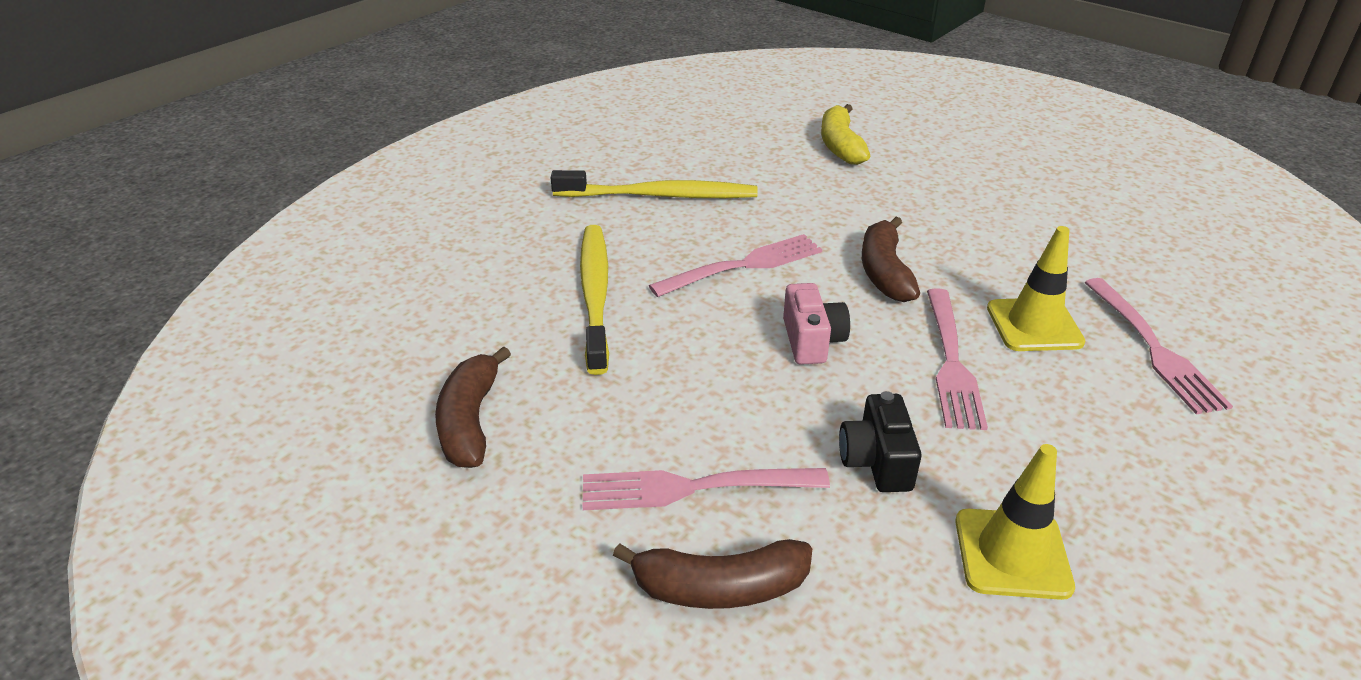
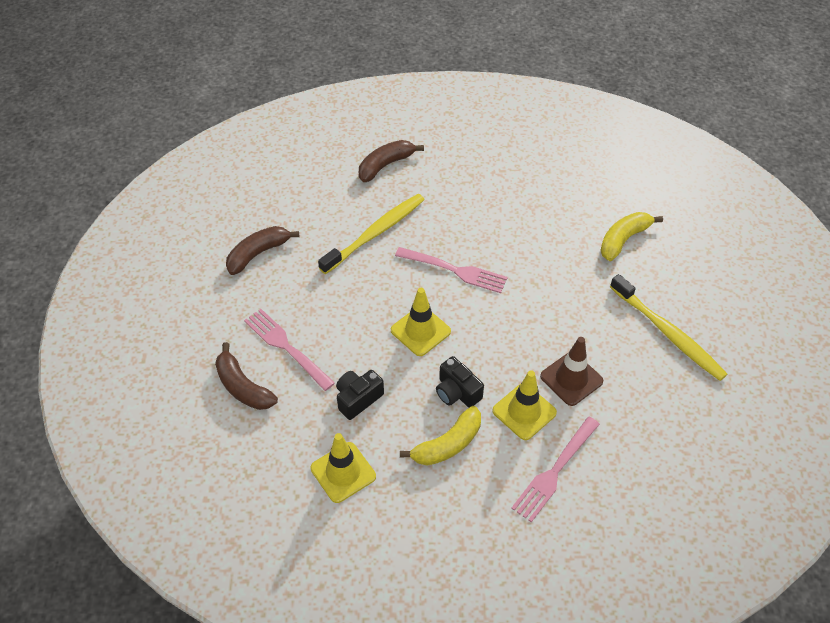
camera: 50 degrees right, 15 degrees up
yellow toothbrush [551,170,758,198] -> yellow toothbrush moved to [610,274,728,381]
pink camera [783,283,850,365] -> yellow traffic cone [391,288,451,356]
brown banana [862,217,920,302] -> brown banana moved to [359,140,424,182]
pink fork [927,288,988,430] -> black camera [436,356,484,408]
none -> yellow banana [400,406,481,466]
none -> brown traffic cone [540,337,603,406]

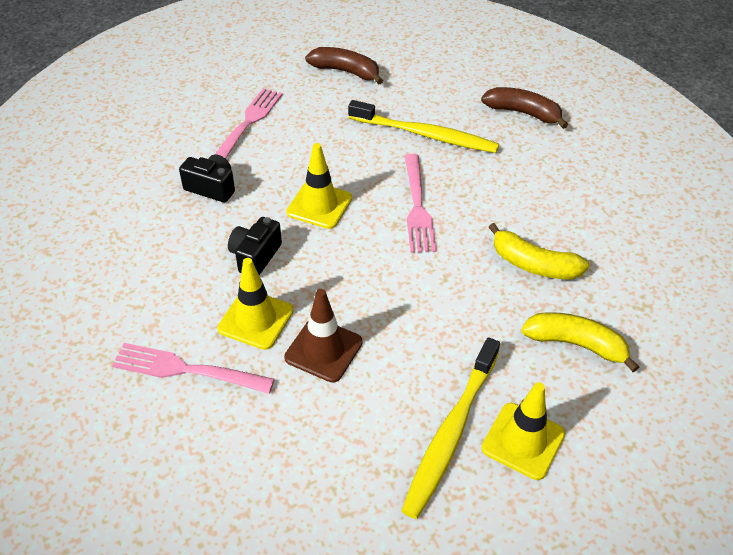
camera: 65 degrees right, 5 degrees down
brown banana [215,342,278,410] -> none
yellow traffic cone [310,433,376,503] -> yellow traffic cone moved to [482,382,566,480]
yellow banana [400,406,481,466] -> yellow banana moved to [489,223,589,279]

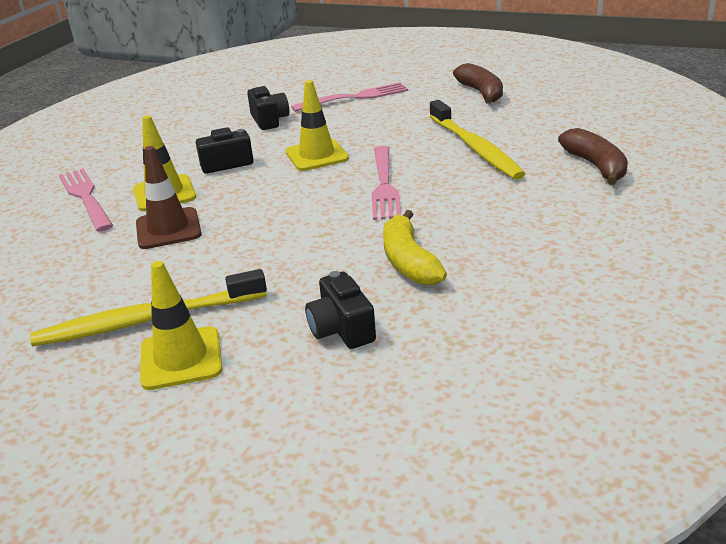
camera: 50 degrees right, 15 degrees down
pink fork [405,154,436,253] -> pink fork turned 45 degrees counterclockwise [371,146,401,220]
yellow banana [521,312,639,372] -> black camera [305,271,376,349]

